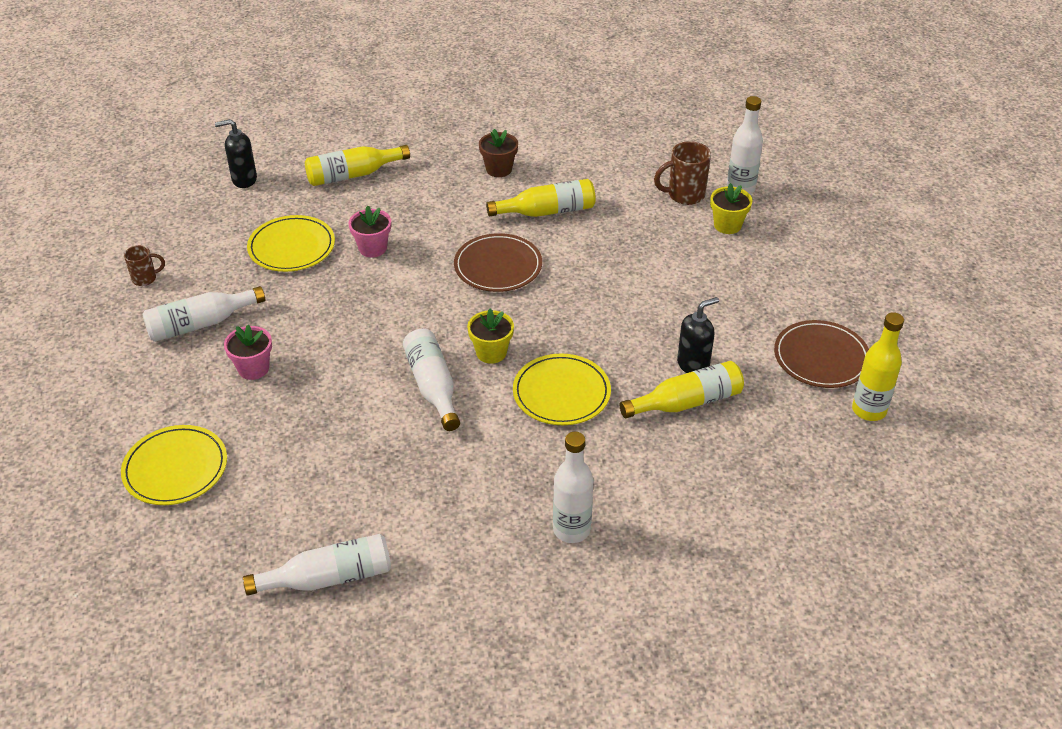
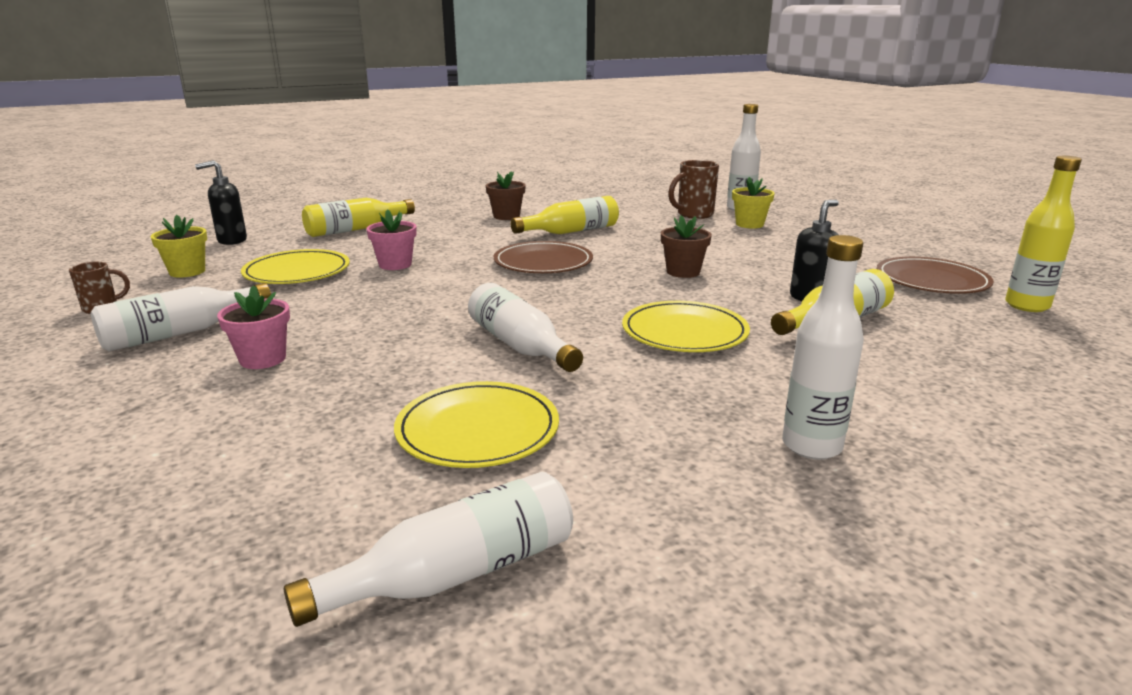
camera: 15 degrees left, 20 degrees down
yellow plate [121,425,227,505] -> yellow plate moved to [394,381,559,468]
yellow flower pot [467,308,514,364] -> yellow flower pot moved to [150,215,207,278]
none -> brown flower pot [661,215,712,278]

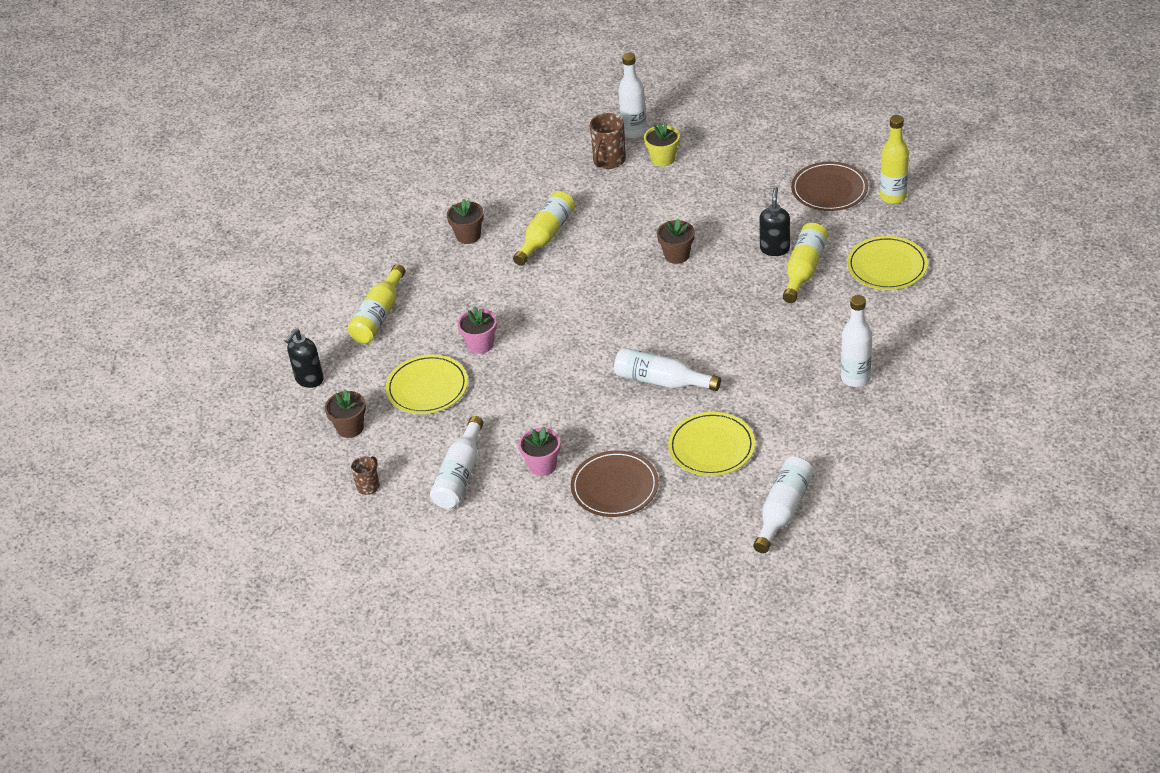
camera: 30 degrees left, 20 degrees up
yellow flower pot [150,215,207,278] -> brown flower pot [325,389,366,438]
brown plate [494,241,593,273] -> brown plate moved to [571,450,659,517]
yellow plate [622,301,750,352] -> yellow plate moved to [847,236,928,290]

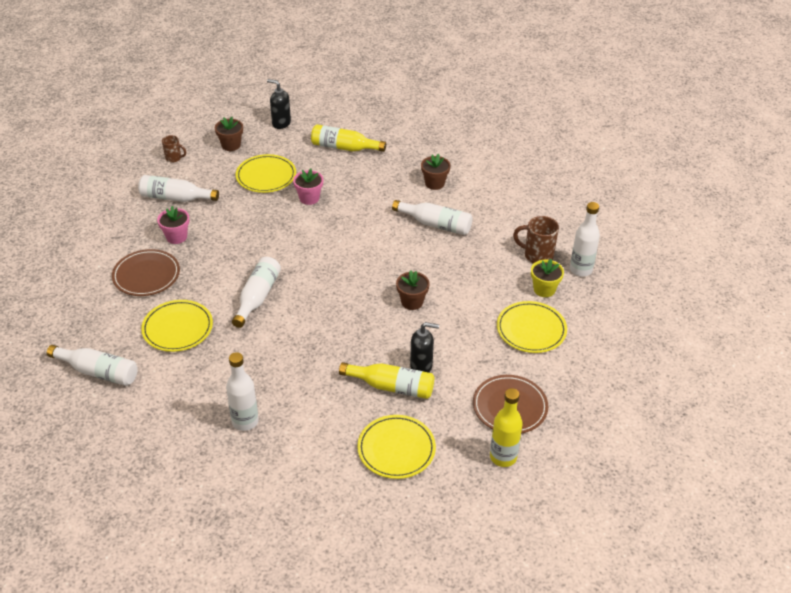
camera: 80 degrees right, 0 degrees up
yellow bottle [513,191,575,266] -> white bottle [392,200,473,235]
none -> yellow plate [497,301,567,353]

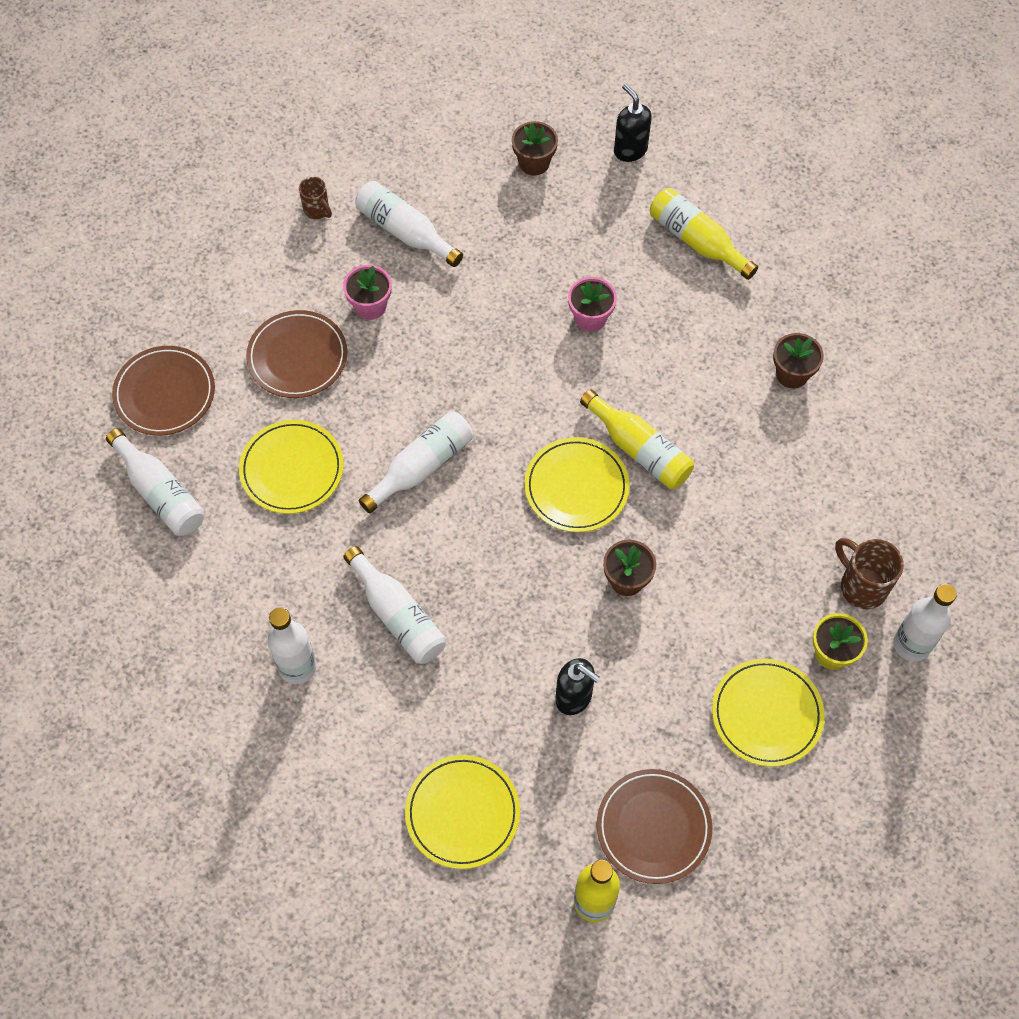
camera: 30 degrees right, 20 degrees up
brown mug [162,135,186,163] -> brown mug moved to [299,177,332,219]
yellow plate [236,154,296,193] -> yellow plate moved to [524,437,630,532]
yellow bottle [339,362,434,399] -> yellow bottle moved to [580,389,694,489]
white bottle [392,200,473,235] -> white bottle moved to [343,546,446,664]
none -> brown plate [112,346,215,436]

